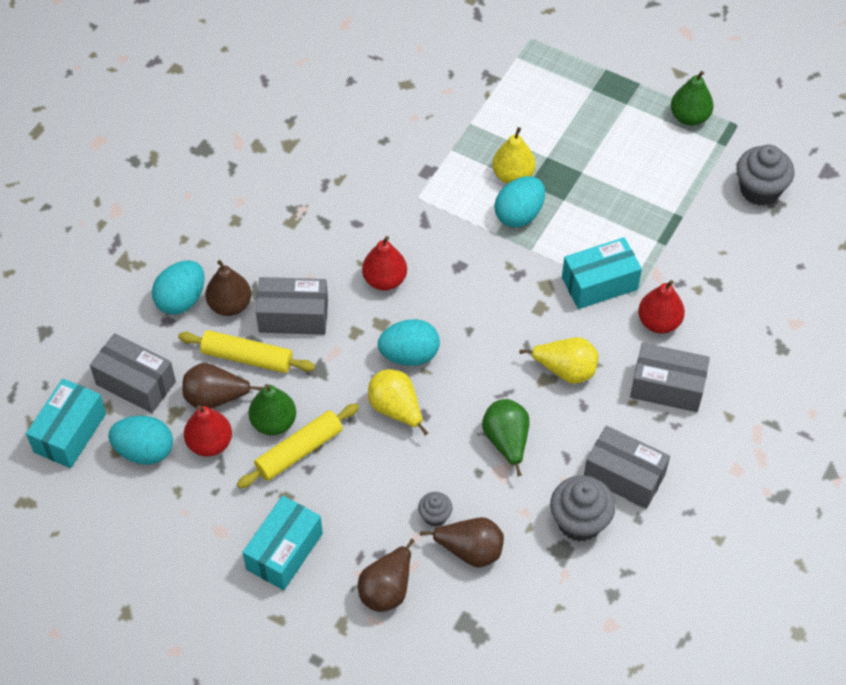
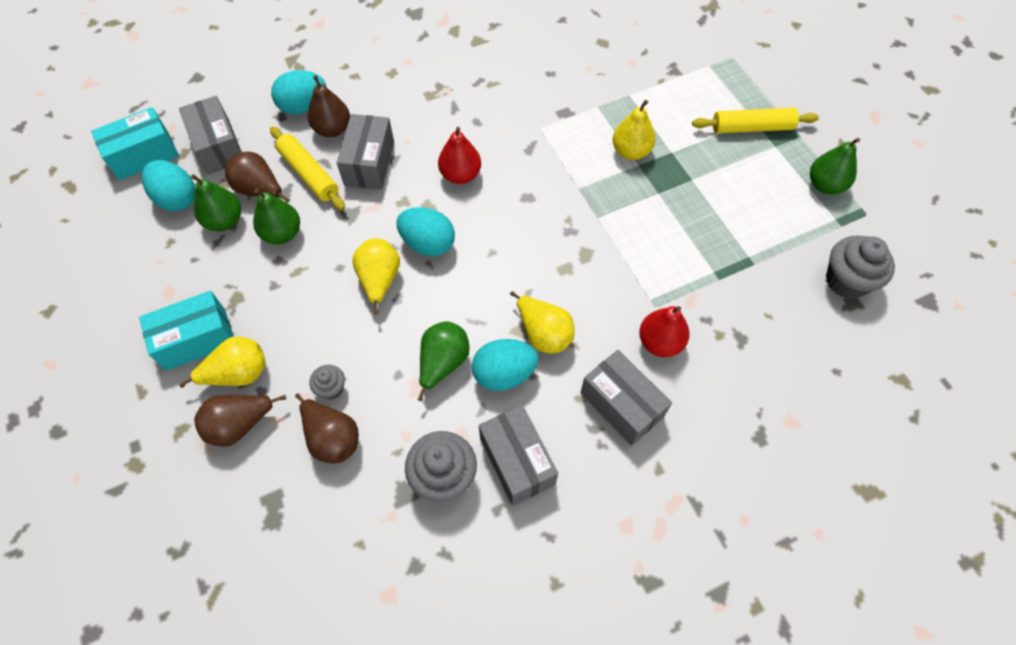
camera: 35 degrees right, 5 degrees up
red pear [184,405,232,457] -> green pear [191,174,241,231]
yellow rolling pin [237,403,359,488] -> yellow rolling pin moved to [692,108,819,133]
grey box [256,277,328,335] -> grey box turned 60 degrees clockwise [337,114,394,189]
turquoise egg [494,176,545,228] -> turquoise egg moved to [472,339,538,391]
turquoise box [562,237,642,309] -> none
none -> yellow pear [179,336,266,388]

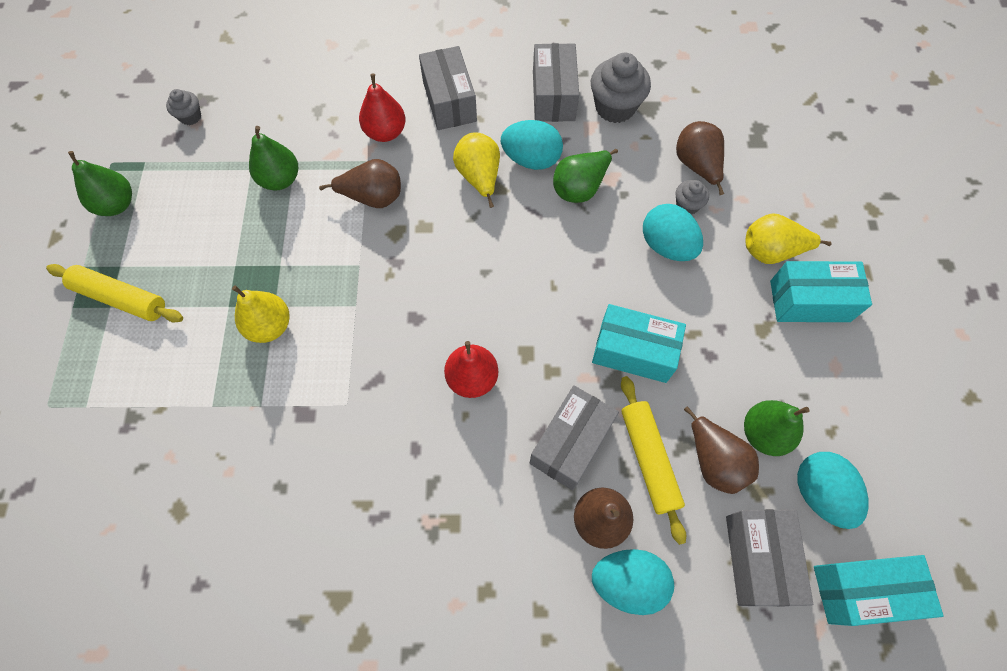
camera: 155 degrees left, 5 degrees up
brown pear [194,395,286,447] -> brown pear moved to [319,159,401,208]
green pear [253,188,300,244] -> green pear moved to [249,126,298,190]
yellow pear [353,238,400,315] -> none
turquoise egg [397,207,455,256] -> turquoise egg moved to [643,204,703,261]
grey cupcake [826,235,895,299] -> grey cupcake [166,89,201,125], size x0.53
none -> turquoise box [592,304,686,383]

